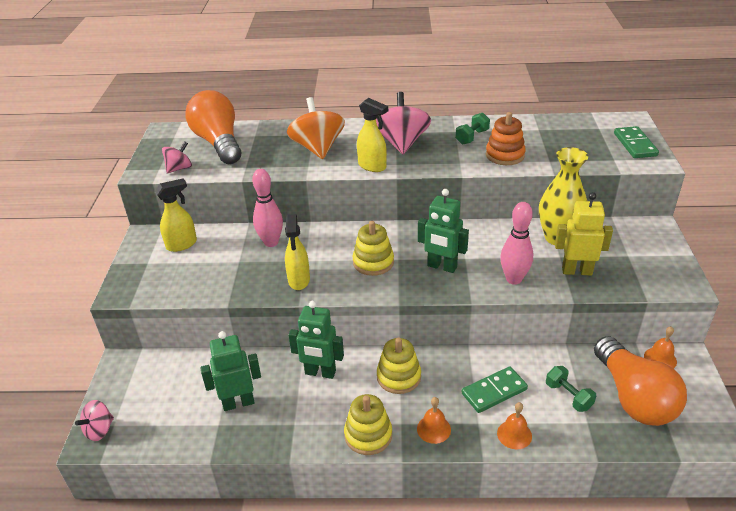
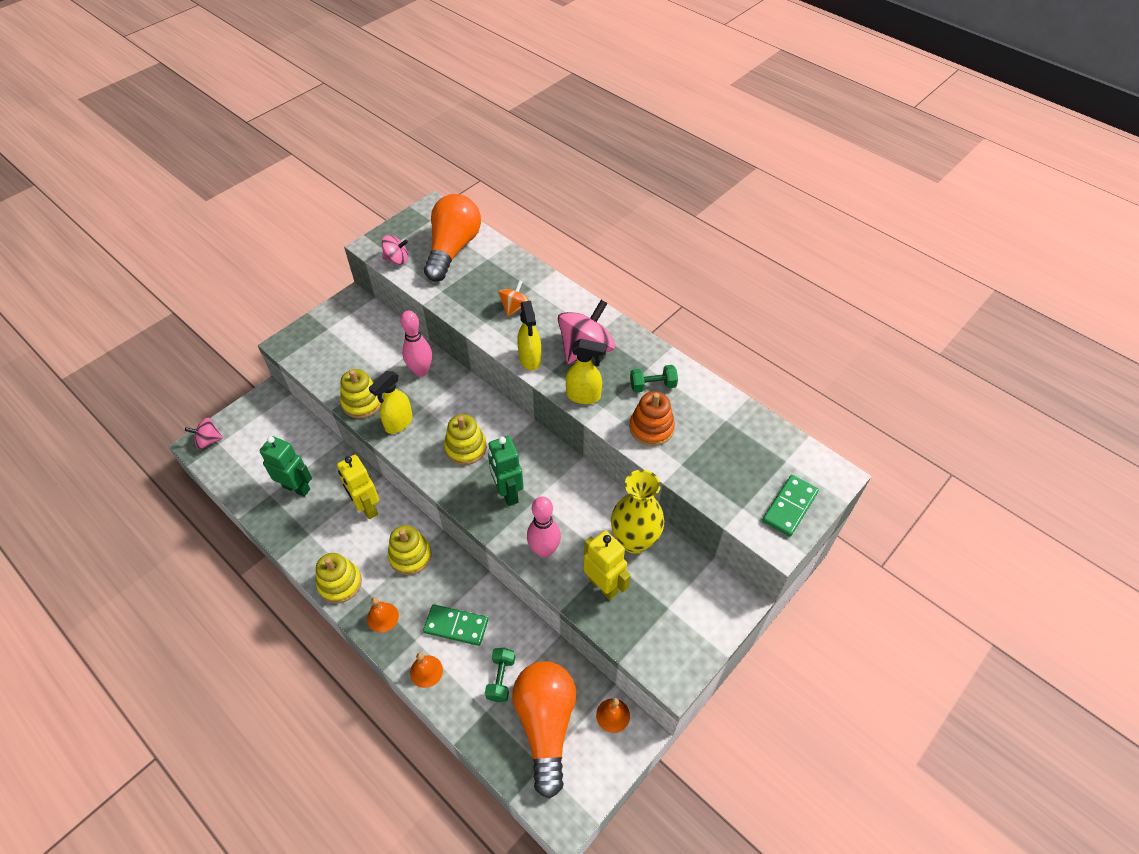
camera: 40 degrees right, 15 degrees up
yellow spray bottle [155,178,197,252] -> yellow spray bottle moved to [566,339,607,404]
orange spinning top [287,97,345,159] -> orange spinning top [498,280,529,317], size x0.55
green robot [288,301,344,379] -> yellow robot [337,455,379,519]
orange light bulb [594,336,687,426] -> orange light bulb turned 150 degrees clockwise [512,661,576,799]
none -> yellow stacking toy [340,369,381,419]

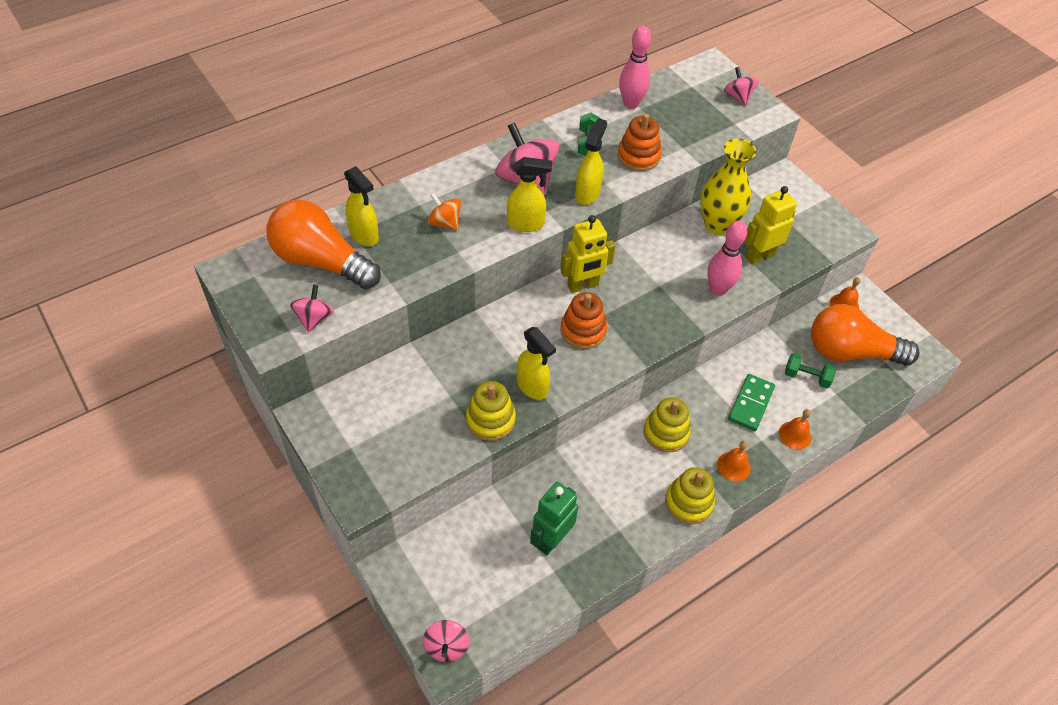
camera: 80 degrees left, 0 degrees up
yellow robot [337,455,379,519] -> yellow robot moved to [561,215,615,293]
pink bowling pin [400,311,432,377] -> pink bowling pin moved to [619,26,651,109]
yellow stacking toy [444,414,487,465] -> orange stacking toy [560,292,607,349]
green robot [488,436,524,506] -> none
green domino [762,475,819,537] -> pink spinning top [724,67,759,106]
none -> yellow spray bottle [344,166,379,246]

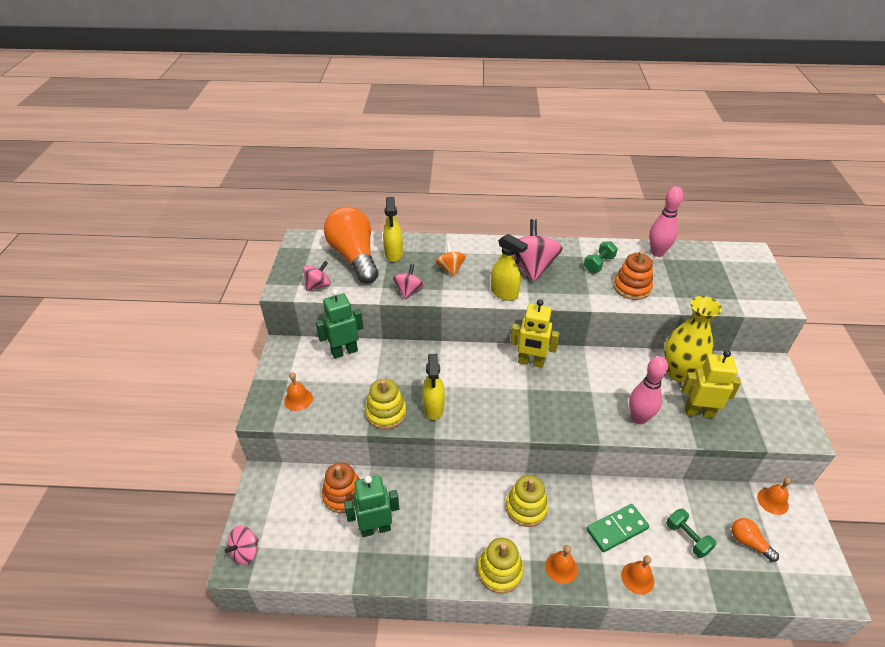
camera: 40 degrees right, 10 degrees down
orange stacking toy [560,292,607,349] -> orange stacking toy moved to [322,462,360,513]
yellow spray bottle [575,118,607,205] -> none
pink spinning top [724,67,759,106] -> pink spinning top moved to [393,264,425,299]
orange light bulb [811,304,920,365] -> orange light bulb [732,518,779,562], size x0.44
none -> orange bell [284,372,313,411]
none -> green robot [316,289,363,359]

